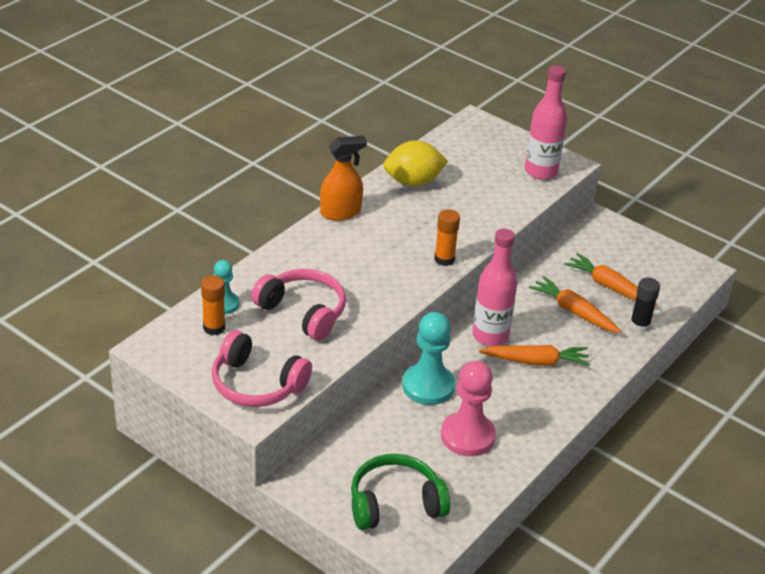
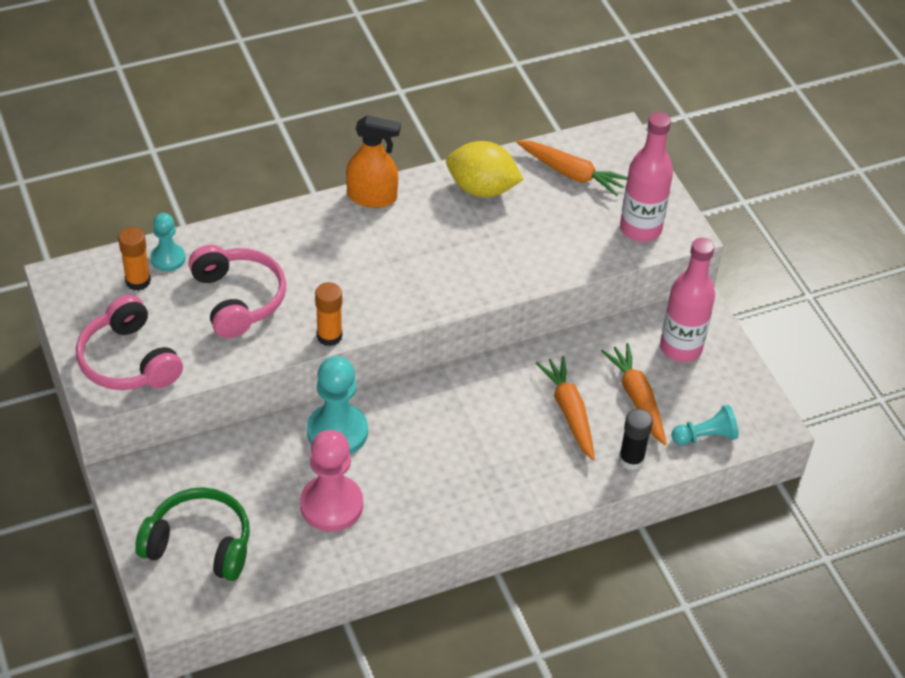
camera: 30 degrees right, 10 degrees up
orange glue stick [434,209,460,266] -> orange glue stick moved to [315,282,342,346]
pink bottle [472,229,517,346] -> pink bottle moved to [660,238,715,362]
orange carrot [479,345,590,366] -> orange carrot moved to [516,140,628,196]
none -> turquoise pawn [671,405,739,445]

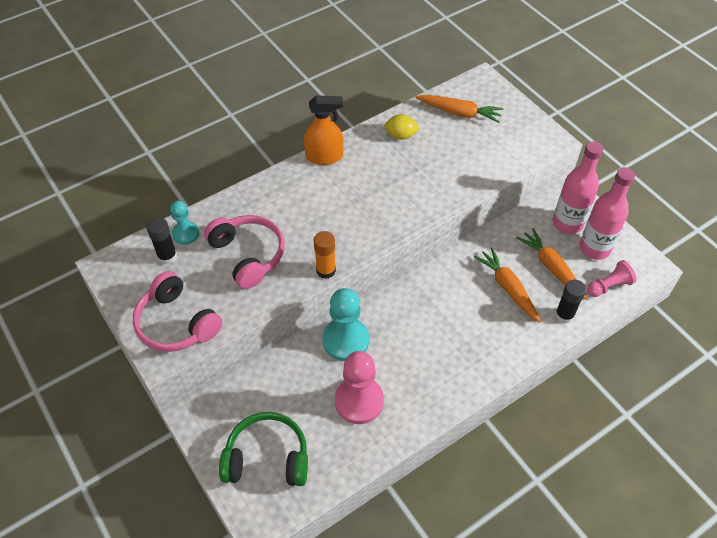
camera: 10 degrees left, 5 degrees up
orange glue stick [118,227,151,291] -> black glue stick [146,217,177,265]
yellow lemon [446,141,524,197] -> yellow lemon [384,114,420,140], size x0.61
pink bottle [620,112,673,242] -> pink bottle moved to [579,167,635,260]
turquoise pawn [671,405,739,445] -> pink pawn [587,260,636,297]

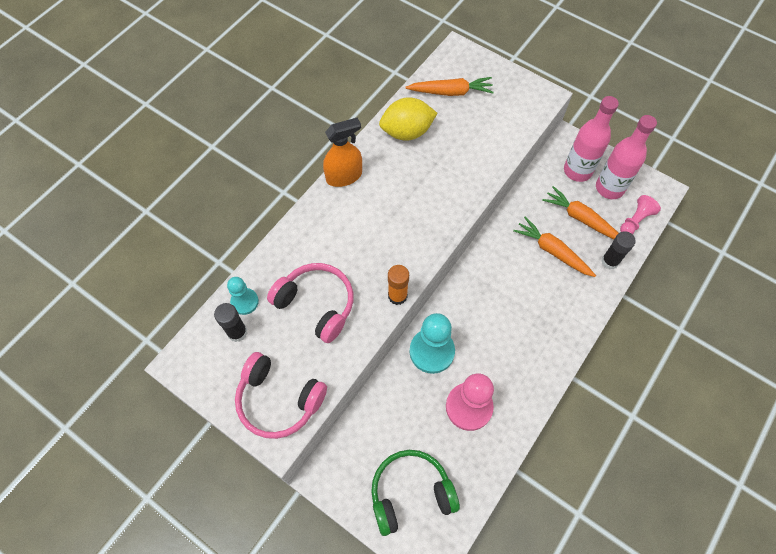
camera: 20 degrees left, 10 degrees up
yellow lemon [384,114,420,140] -> yellow lemon [379,97,437,141], size x1.64

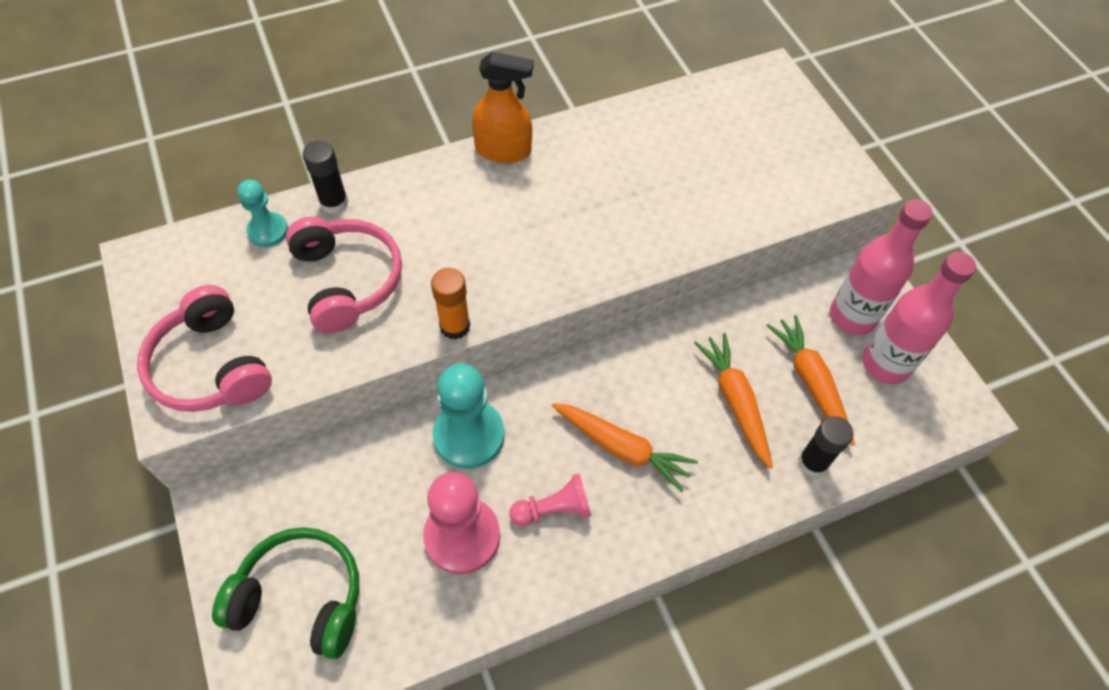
camera: 30 degrees right, 5 degrees down
black glue stick [214,303,247,342] -> black glue stick moved to [303,141,348,214]
yellow lemon [379,97,437,141] -> none
orange carrot [405,77,494,96] -> orange carrot moved to [552,403,698,492]
pink pawn [620,195,661,234] -> pink pawn moved to [509,474,592,526]

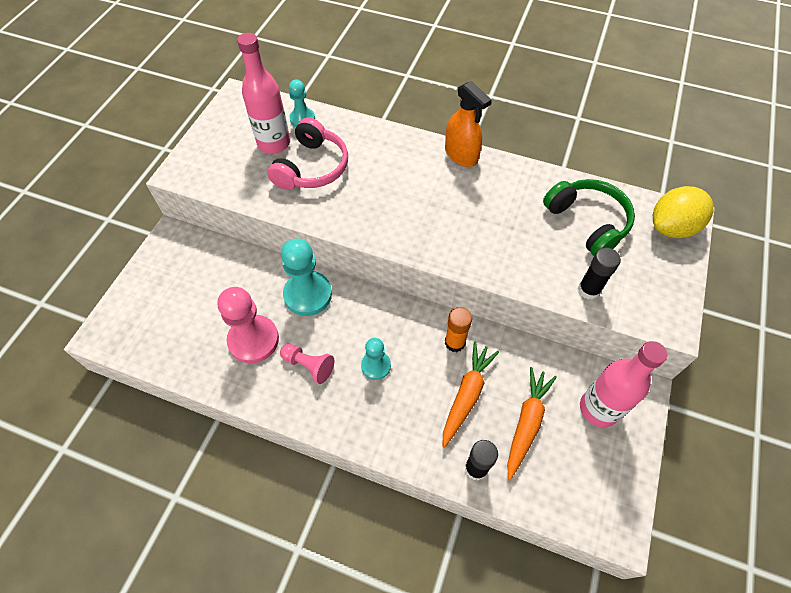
camera: 45 degrees right, 0 degrees up
pink headphones [137,285,272,412] -> none
green headphones [212,527,359,659] -> green headphones moved to [543,179,635,256]
black glue stick [303,141,348,214] -> black glue stick moved to [578,248,621,300]
orange glue stick [431,268,470,340] -> orange glue stick moved to [445,307,472,352]
orange carrot [552,403,698,492] -> turquoise pawn [361,338,391,380]
pink bottle [862,252,976,384] -> pink bottle moved to [237,33,290,154]
none -> yellow lemon [653,186,714,238]

